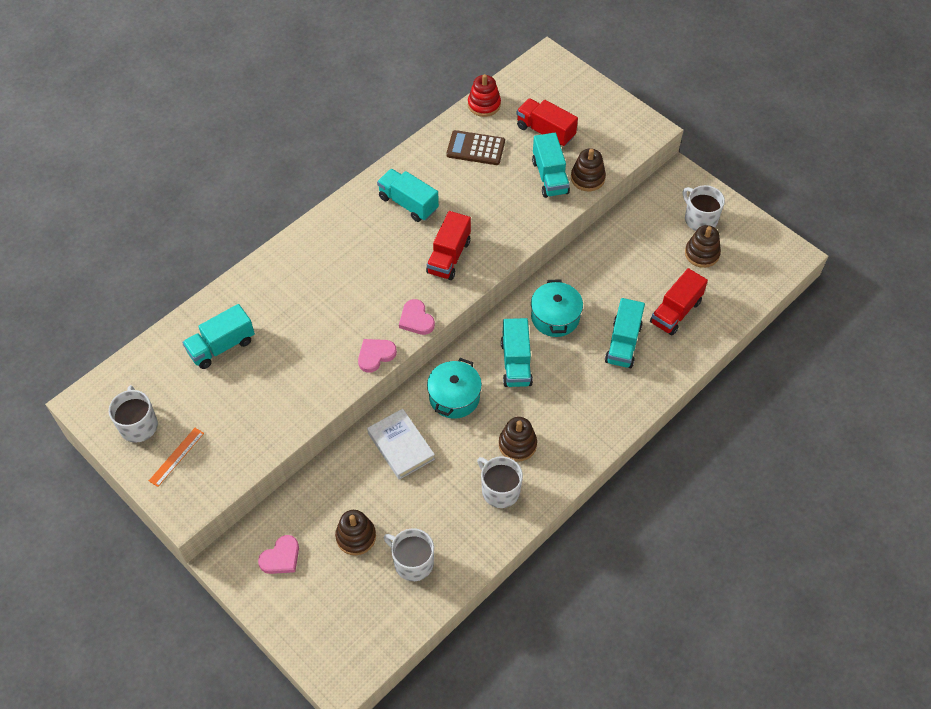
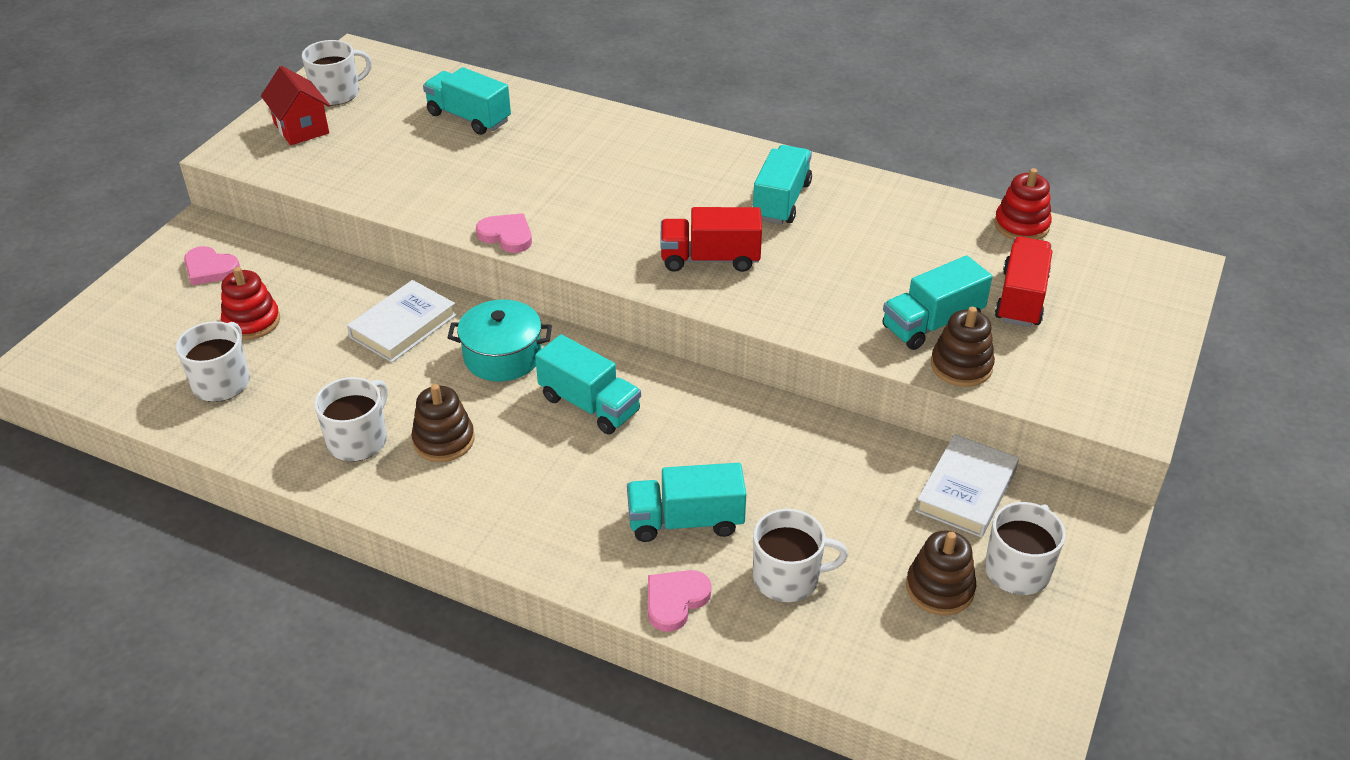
camera: 70 degrees right, 15 degrees down
orange ruler [149,428,204,487] -> red house [261,66,330,145]
brown stacking toy [335,510,376,555] -> red stacking toy [221,267,280,340]
pink heart [399,299,435,335] -> pink heart moved to [648,570,711,632]
brown calculator [446,130,505,165] -> none
turquoise truck [501,318,533,387] -> turquoise truck turned 120 degrees counterclockwise [535,334,641,435]
turquoise pot [531,279,583,337] -> none
red truck [650,268,708,336] -> white mug [753,509,848,602]
none -> white book [915,434,1019,537]

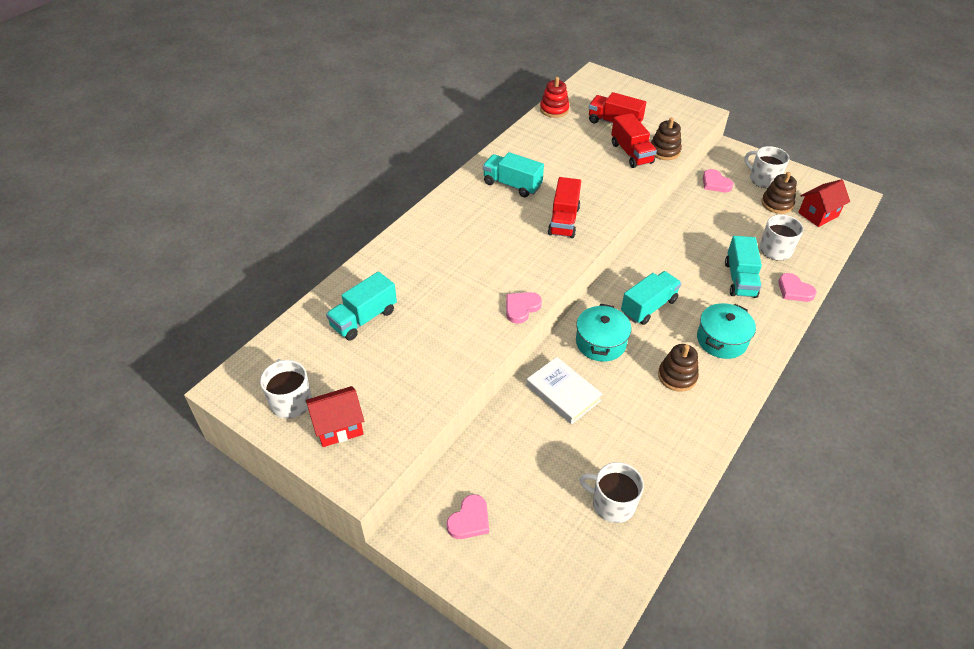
camera: 80 degrees left, 5 degrees up
red stacking toy [221,267,280,340] -> none
white mug [314,377,388,462] -> none
turquoise truck [883,255,993,350] -> red truck [611,113,657,168]
white book [915,434,1019,537] -> pink heart [703,169,734,192]
none -> turquoise pot [697,303,756,359]
none -> red house [798,179,850,227]

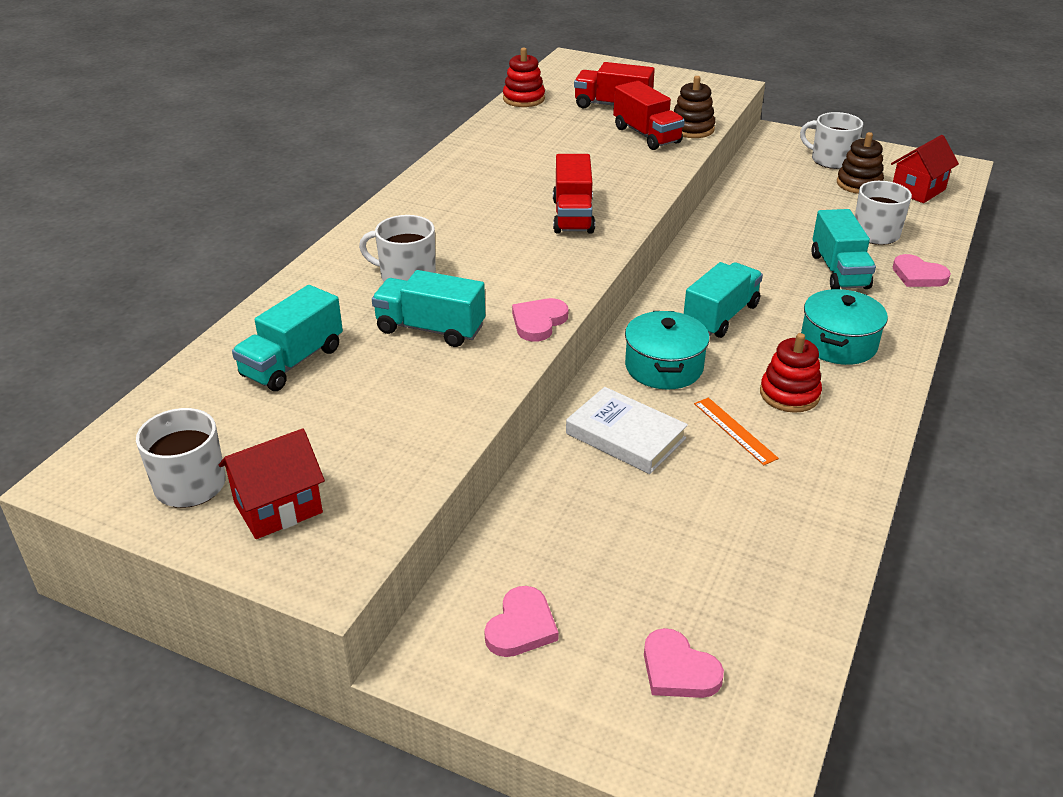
camera: 10 degrees left, 10 degrees down
turquoise truck [483,152,544,197] -> turquoise truck moved to [372,270,485,347]
white mug [579,462,644,523] -> white mug moved to [359,215,436,282]
brown stacking toy [658,344,699,392] -> red stacking toy [760,333,822,413]
pink heart [703,169,734,192] -> pink heart moved to [644,628,724,698]
none -> orange ruler [694,398,779,465]

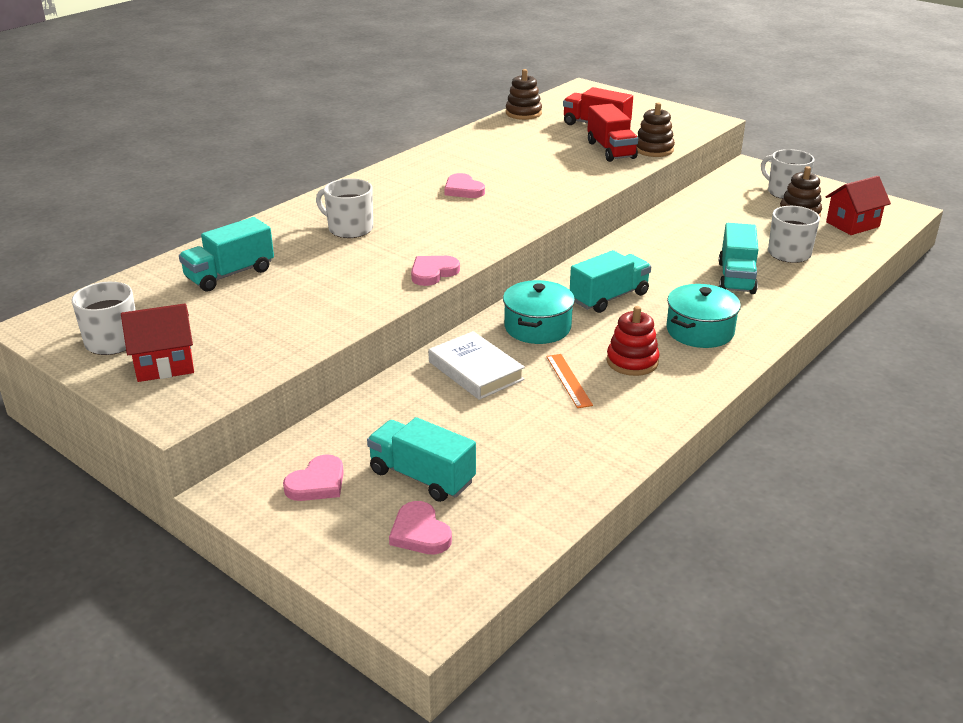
camera: 15 degrees right, 5 degrees down
turquoise truck [372,270,485,347] -> turquoise truck moved to [367,417,476,502]
red stacking toy [503,48,545,107] -> brown stacking toy [506,69,542,120]
red truck [553,154,595,234] -> none
pink heart [893,254,951,287] -> pink heart moved to [444,173,485,198]

